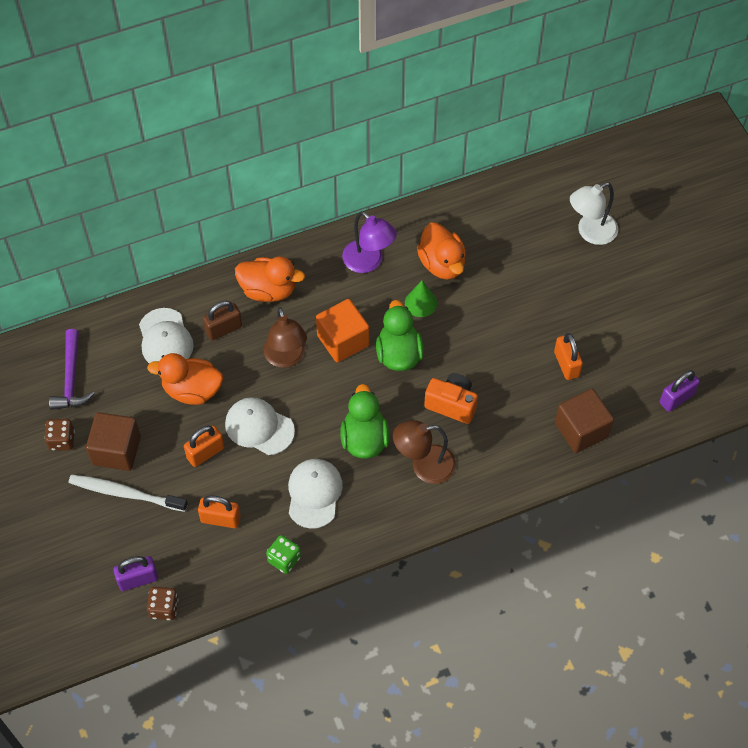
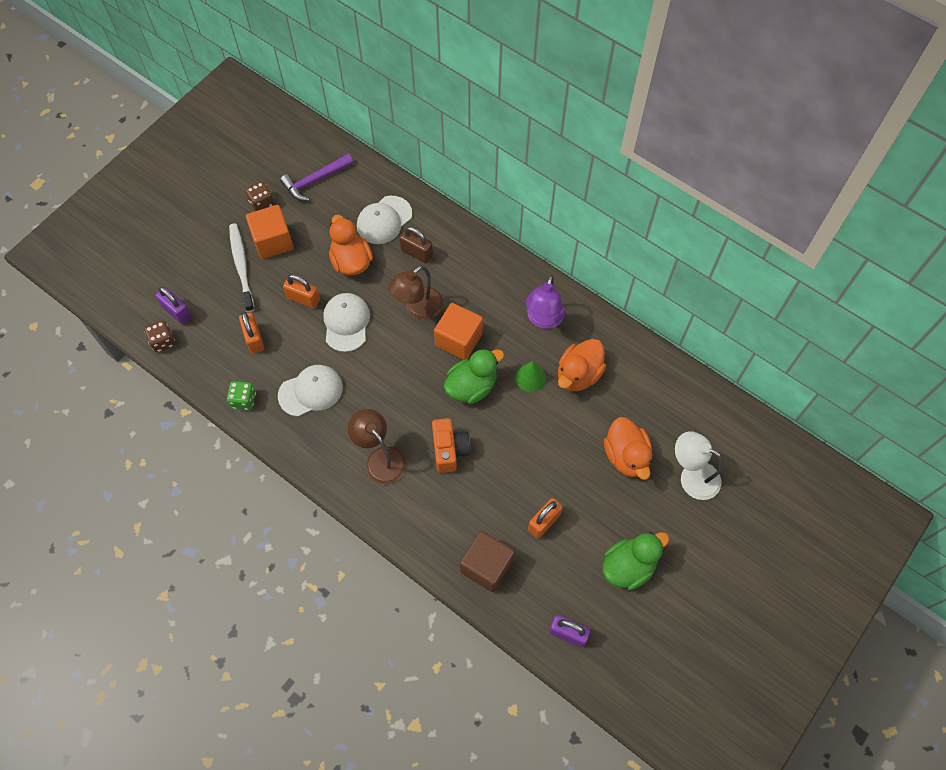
camera: 60 degrees right, 5 degrees up
brown cube [86,412,141,471] -> orange cube [246,205,294,259]
orange duck [235,256,305,302] -> orange duck moved to [604,417,652,480]
green duck [340,384,389,459] -> green duck moved to [603,532,669,590]

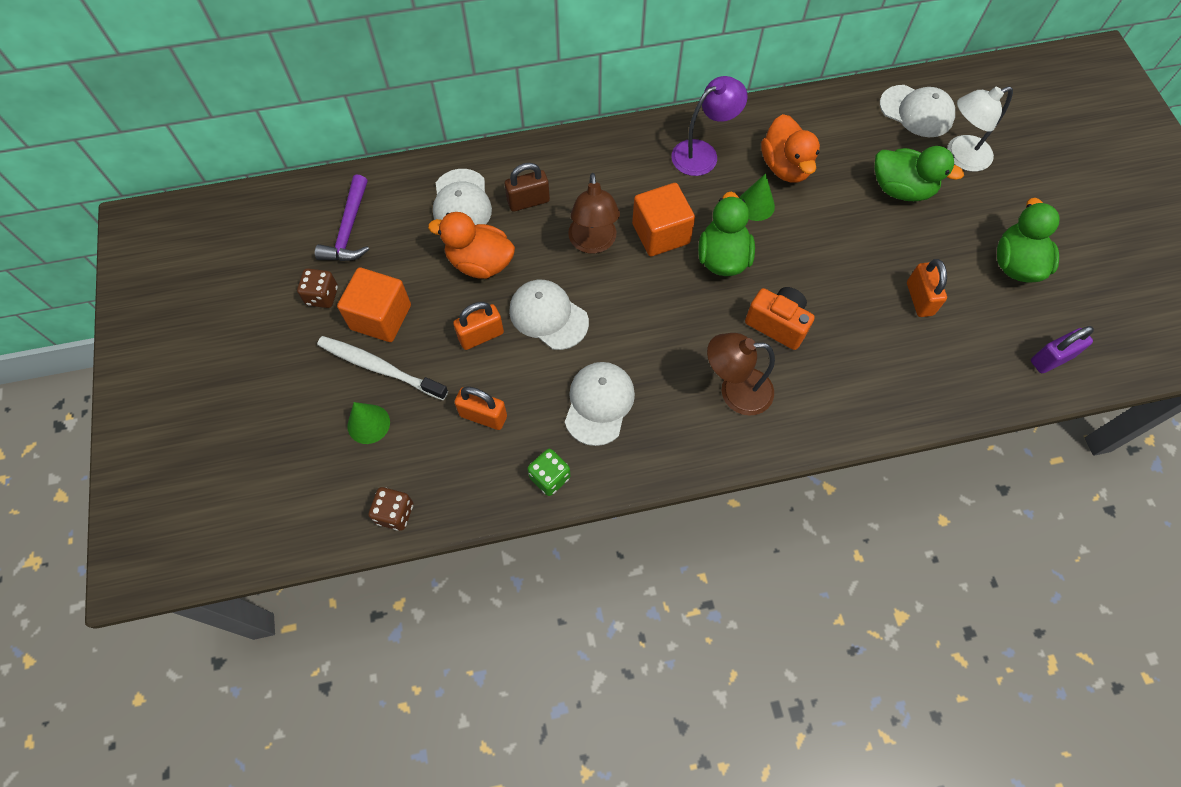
camera: 50 degrees left, 0 degrees up
purple padlock [155,286,192,325] -> none
brown cube [460,531,515,592] -> none
purple lamp [526,275,565,329] -> purple lamp turned 90 degrees counterclockwise [671,76,748,176]
orange duck [604,417,652,480] -> green duck [874,146,964,201]
none -> green cone [347,402,390,444]
none -> white cap [880,85,955,137]

